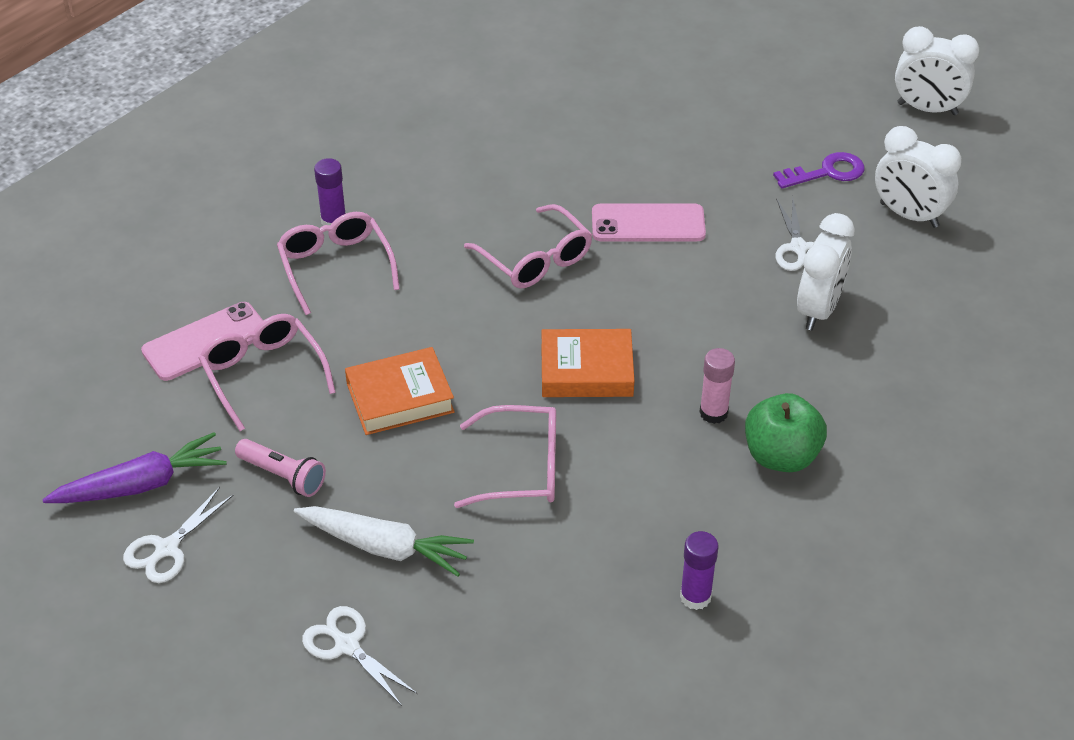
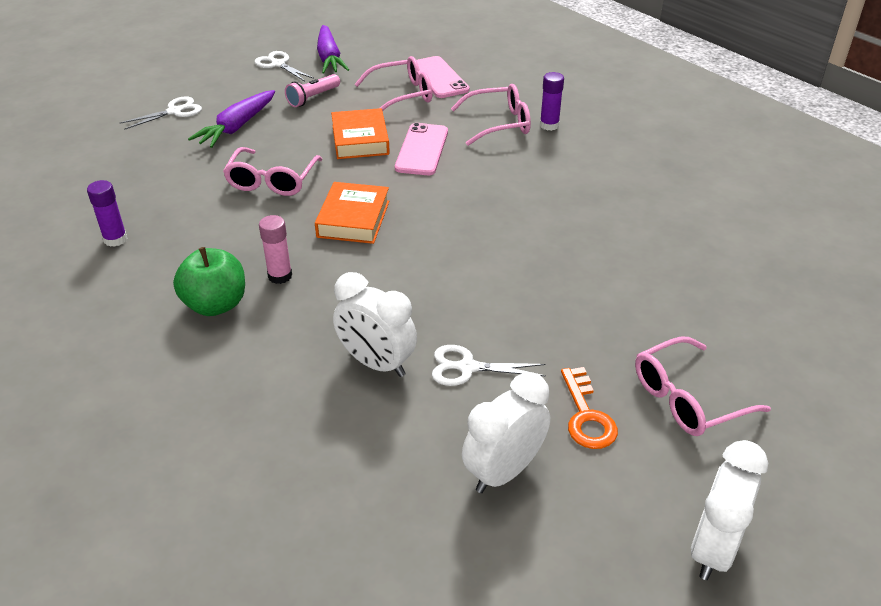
camera: 100 degrees right, 5 degrees down
white carrot [294,506,474,576] -> purple carrot [188,90,275,148]
pink glasses [464,204,592,289] -> pink glasses moved to [635,336,771,436]
pink phone [592,203,706,241] -> pink phone moved to [395,123,448,175]
purple key [773,152,864,188] -> orange key [561,367,618,449]

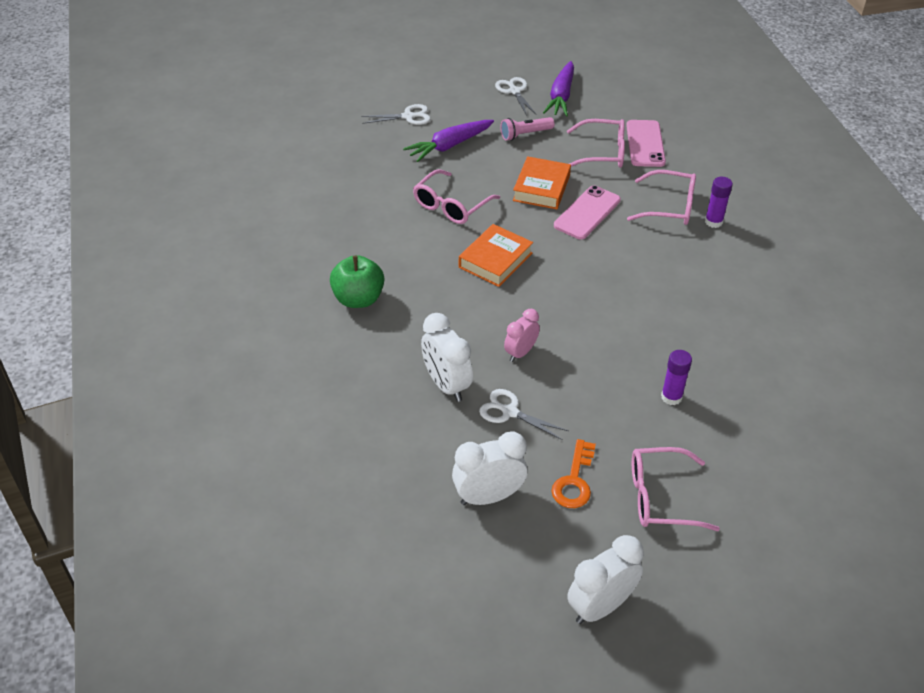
camera: 25 degrees right, 5 degrees up
purple glue stick [87,180,127,247] -> purple glue stick moved to [661,350,692,405]
pink glue stick [259,215,292,284] -> none
none -> pink clock [504,309,540,362]

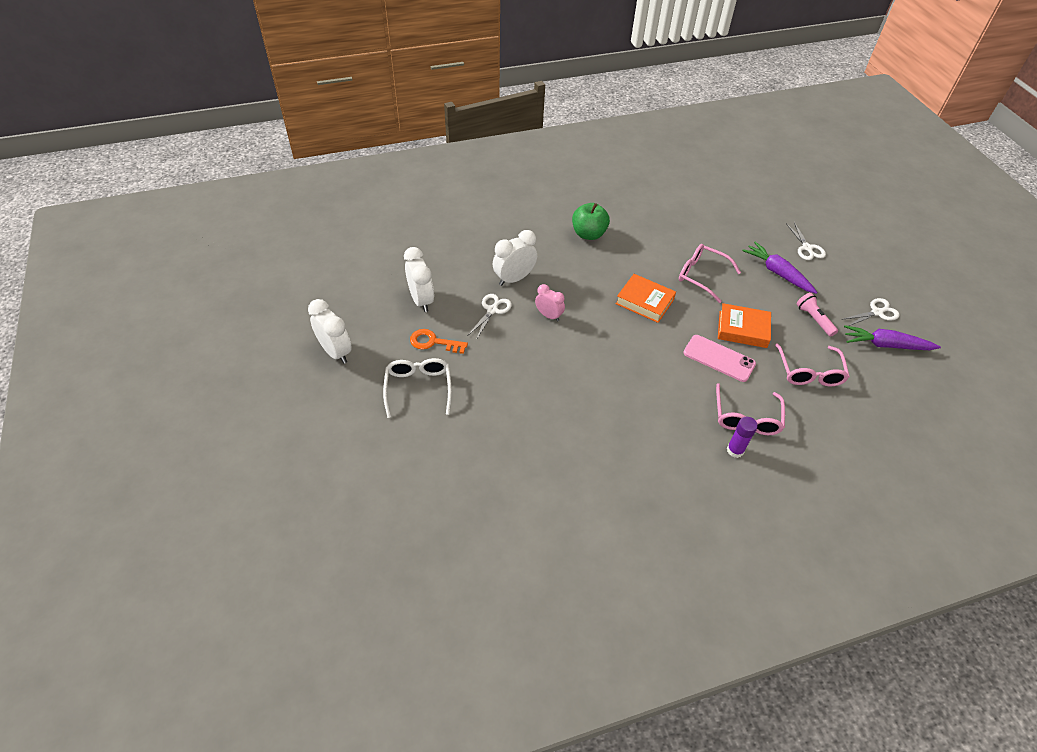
camera: 85 degrees right, 5 degrees up
pink phone [626,120,666,167] -> none
pink glasses [632,447,720,531] -> white glasses [383,358,452,418]
purple glue stick [661,350,692,405] -> none

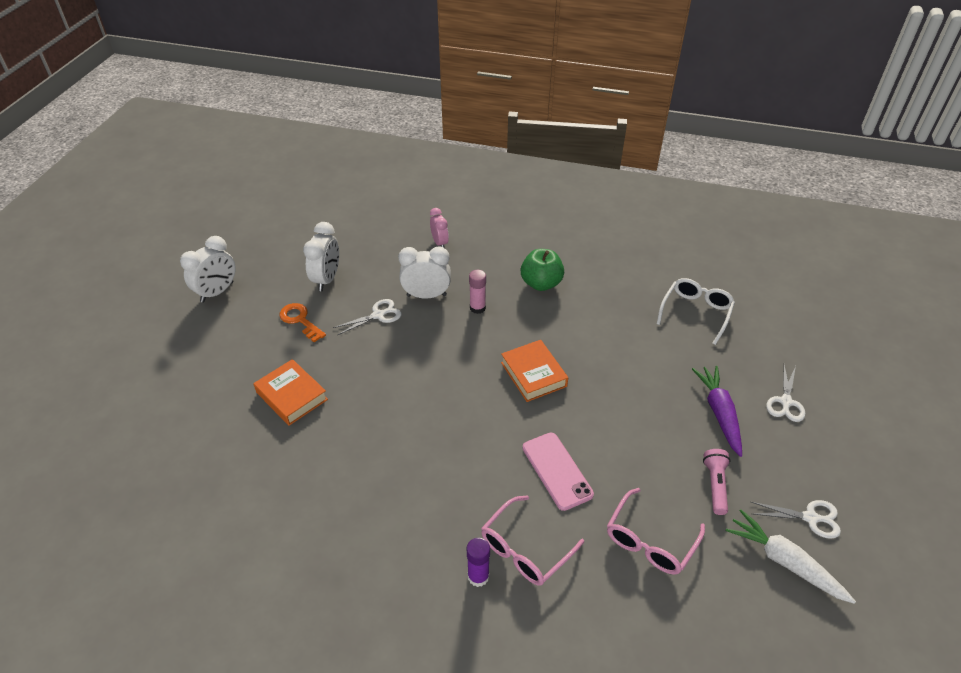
camera: 35 degrees right, 5 degrees down
white clock [308,299,352,364] -> white clock turned 45 degrees clockwise [180,236,236,303]
white glasses [383,358,452,418] -> white glasses moved to [657,278,735,345]
pink clock [535,284,565,321] -> pink clock moved to [430,208,449,248]
pink glasses [679,244,741,303] -> none
orange book [718,303,771,348] -> orange book moved to [253,359,328,426]
purple carrot [844,325,941,350] -> white carrot [726,509,856,604]
none -> pink glue stick [469,270,486,314]

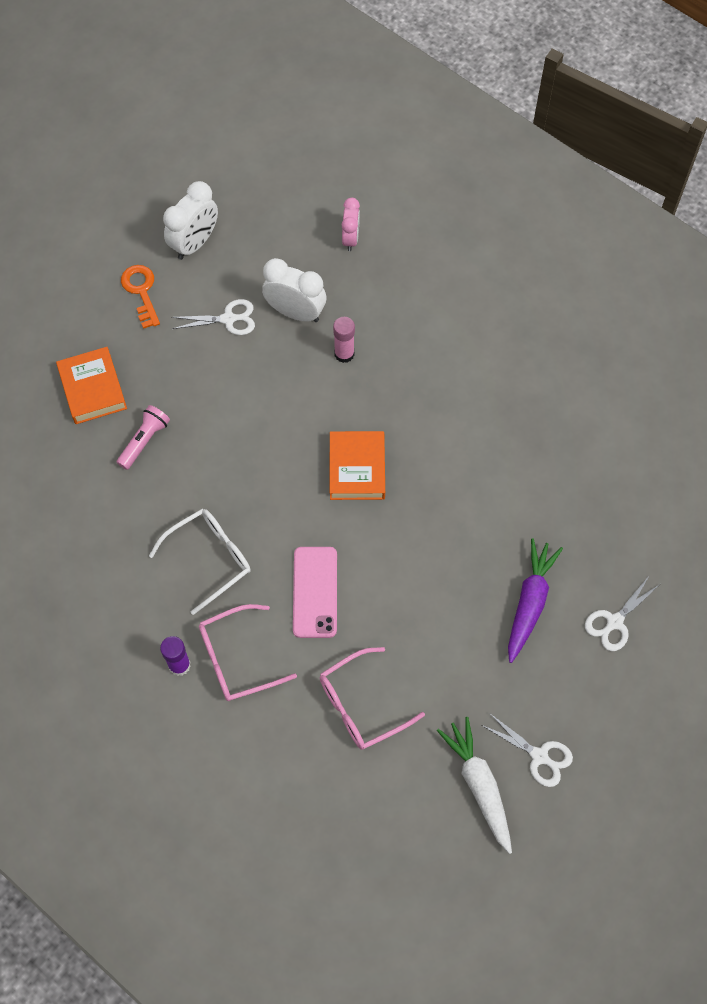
camera: 25 degrees right, 20 degrees up
white clock [180,236,236,303] -> none
green apple [521,249,564,291] -> none
white glasses [657,278,735,345] -> white glasses moved to [149,509,251,615]
pink flashlight [703,449,730,515] -> pink flashlight moved to [117,405,170,470]

